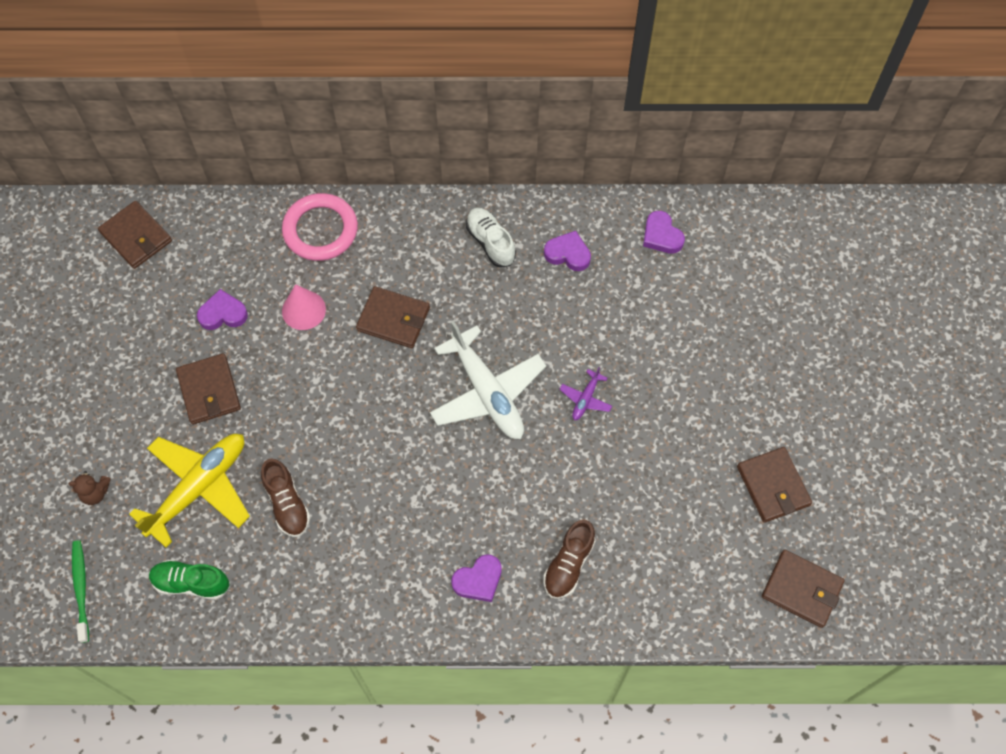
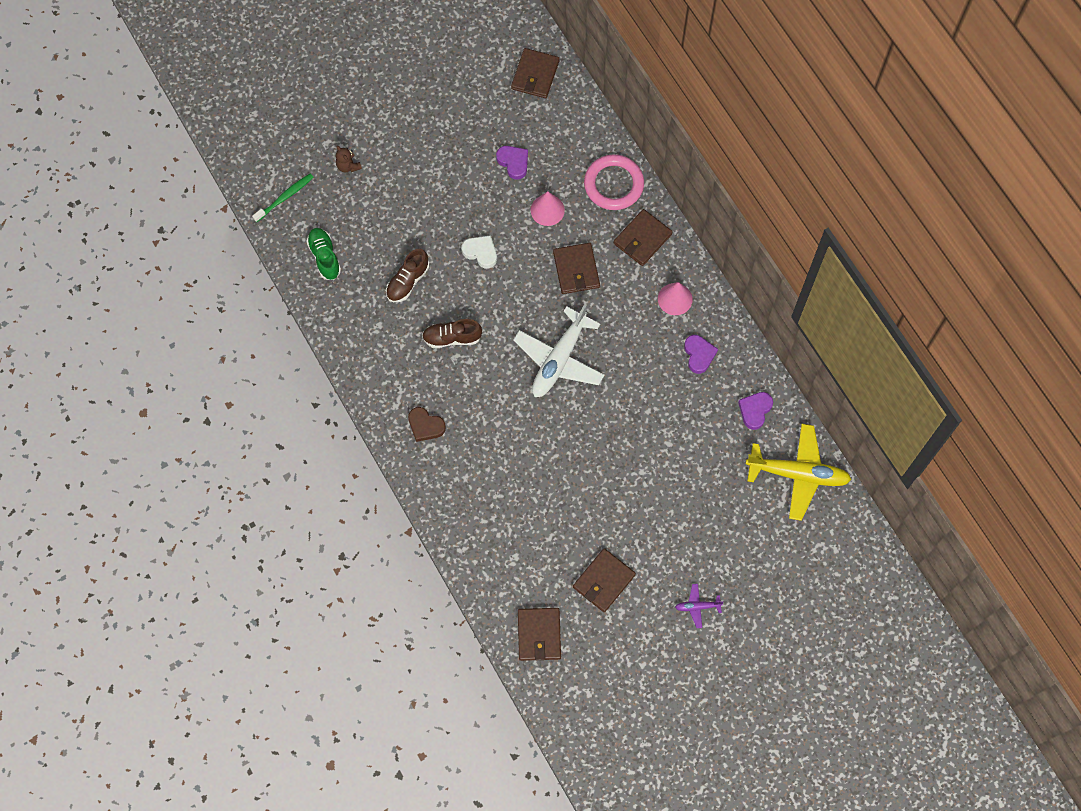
camera: 60 degrees right, 5 degrees up
yellow plane [129,434,250,547] -> yellow plane moved to [746,424,852,521]
brown wallet [176,353,241,425] -> brown wallet moved to [614,209,672,266]
purple heart [451,554,502,602] -> brown heart [408,407,446,442]
white shoe [466,208,516,267] -> pink cone [658,282,693,315]
brown shoe [543,519,596,599] -> brown shoe moved to [422,319,482,348]
purple plane [559,367,612,420] -> purple plane moved to [675,584,724,628]
none -> white heart [462,235,497,269]

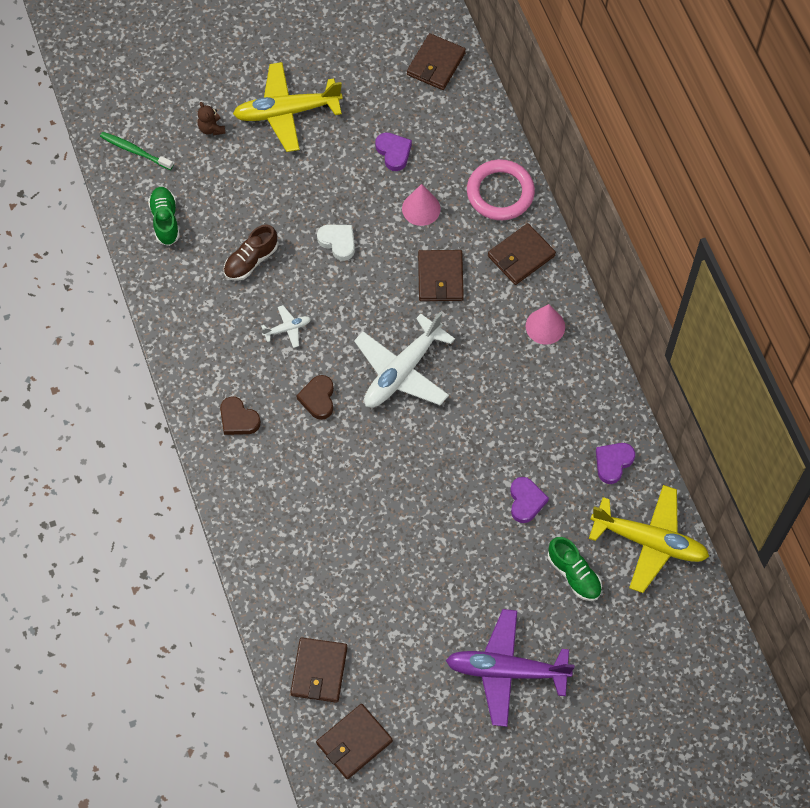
camera: 10 degrees right, 5 degrees down
green toothbrush [252,174,314,222] -> green toothbrush turned 120 degrees counterclockwise [100,132,173,170]
brown shoe [422,319,482,348] -> white plane [261,305,311,348]
brown wallet [573,548,636,612] -> brown wallet moved to [316,704,393,779]
purple plane [675,584,724,628] -> purple plane [446,609,575,727], size x2.27
purple heart [684,335,718,374] -> purple heart moved to [510,477,549,523]
none -> yellow plane [233,62,343,152]
none -> brown heart [296,375,334,420]
none -> green shoe [548,537,602,601]

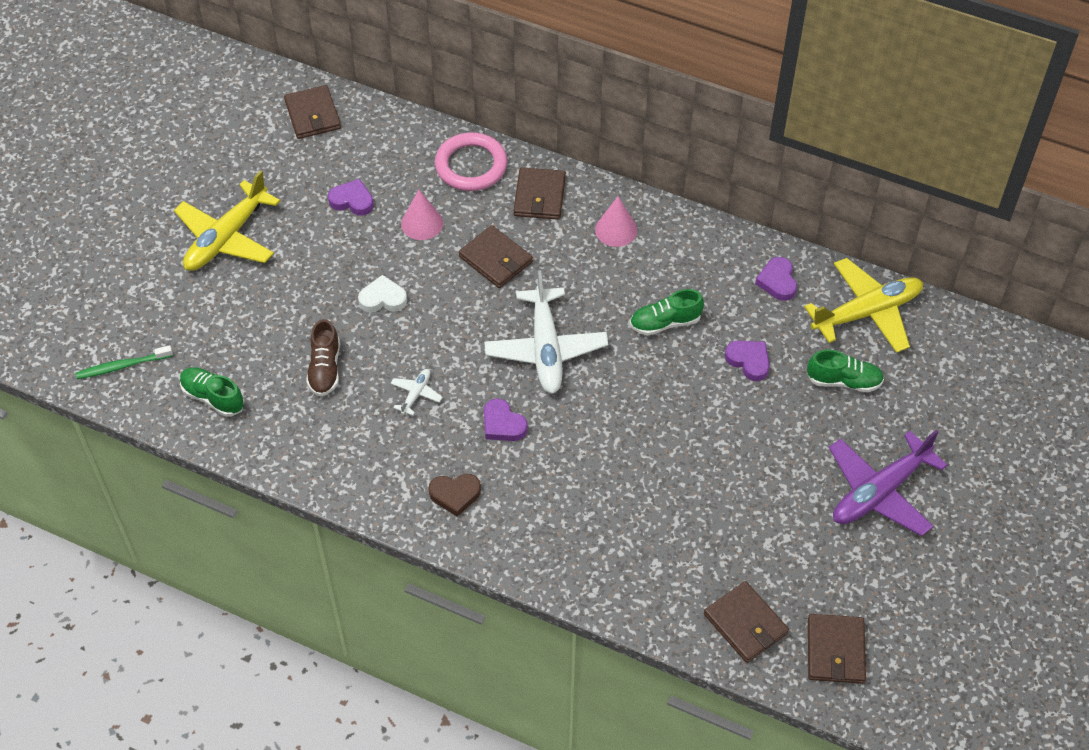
camera: 45 degrees left, 10 degrees down
brown teddy bear [198,102,226,136] -> none
brown heart [296,375,334,420] -> purple heart [484,399,528,441]
none -> green shoe [630,289,704,336]

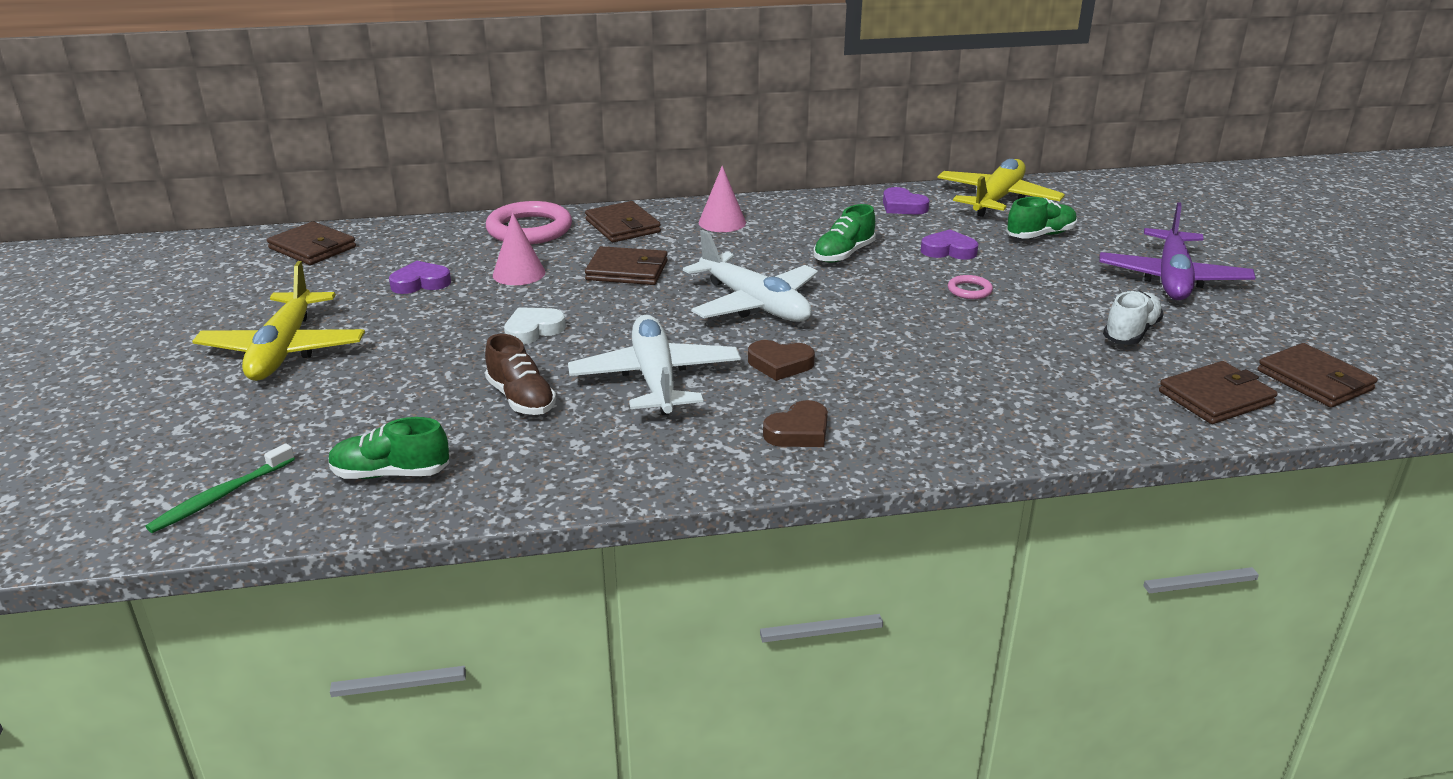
camera: 35 degrees left, 25 degrees down
white plane [390,369,443,416] -> white plane [568,315,741,415], size x2.27
purple heart [484,399,528,441] -> brown heart [748,340,815,381]
brown wallet [704,581,789,663] -> brown wallet turned 45 degrees counterclockwise [1159,361,1278,424]
none -> pink ring [948,275,993,299]
none -> white shoe [1103,291,1164,345]

